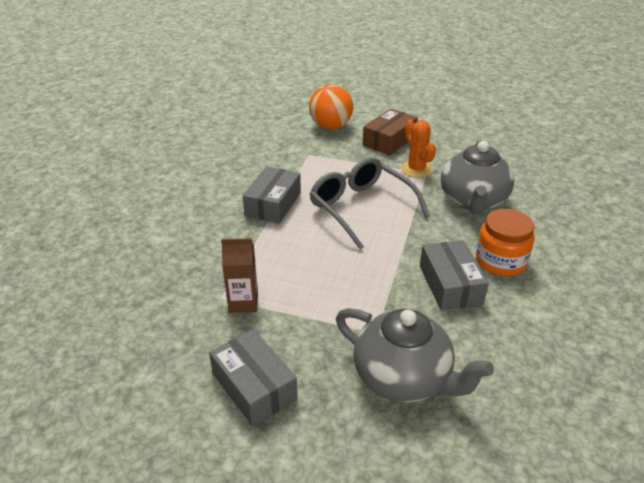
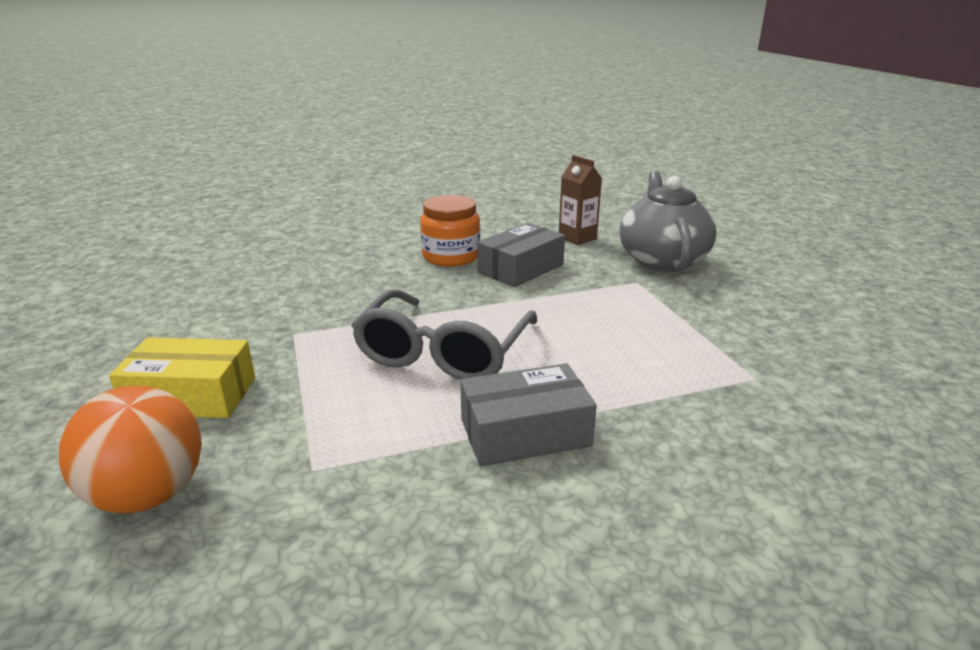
camera: 125 degrees left, 10 degrees down
grey box [209,329,298,426] -> none
brown carton [221,238,258,313] -> brown carton moved to [559,155,602,245]
brown box [363,108,418,156] -> yellow box [109,337,255,418]
orange cactus [401,119,436,178] -> none
grey teapot [441,140,514,214] -> none

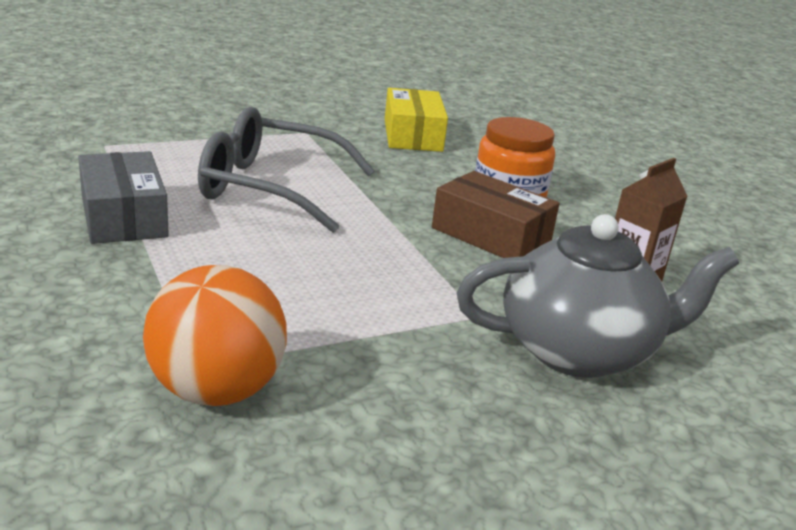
camera: 80 degrees right, 0 degrees up
orange ball [59,386,202,513] -> orange ball moved to [143,265,287,406]
yellow box [109,337,255,418] -> yellow box moved to [385,88,448,152]
grey box [477,223,565,287] -> brown box [432,171,560,258]

